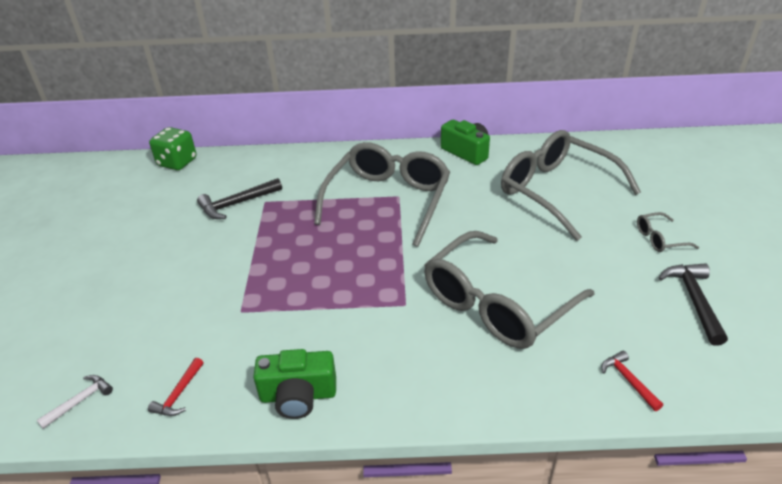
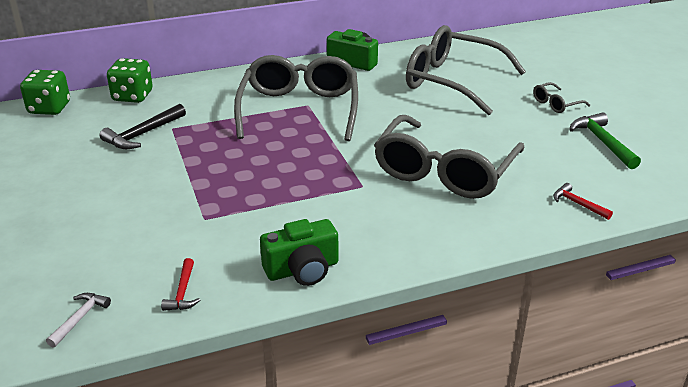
camera: 20 degrees left, 5 degrees down
black hammer [659,263,728,346] -> green hammer [569,113,641,169]
none -> green dice [107,58,153,103]

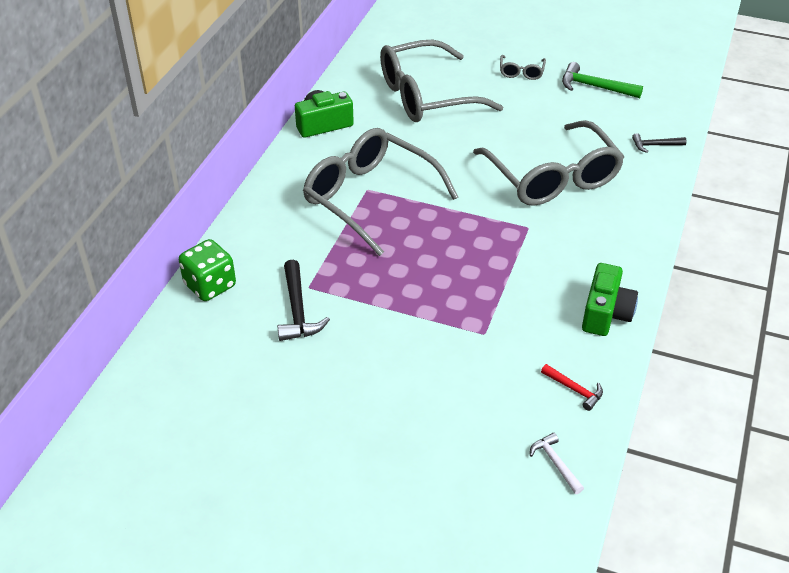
camera: 50 degrees left, 10 degrees up
green dice [20,70,70,115] -> none
red hammer [553,183,613,220] -> black hammer [632,133,687,153]

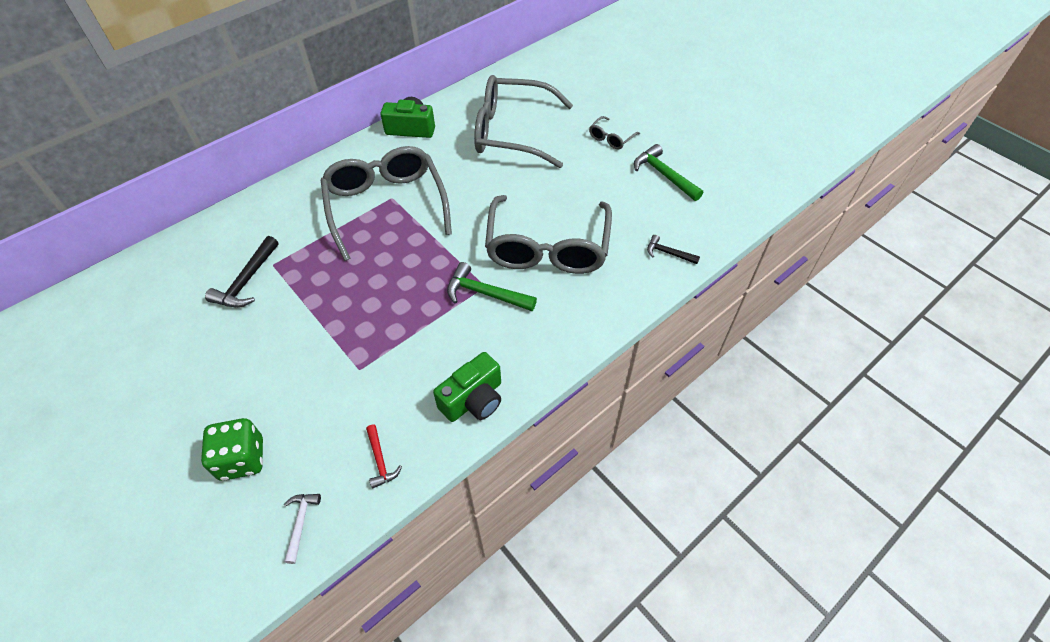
camera: 30 degrees right, 10 degrees up
green dice [179,239,236,301] -> green dice moved to [201,418,263,481]
none -> green hammer [447,262,537,311]

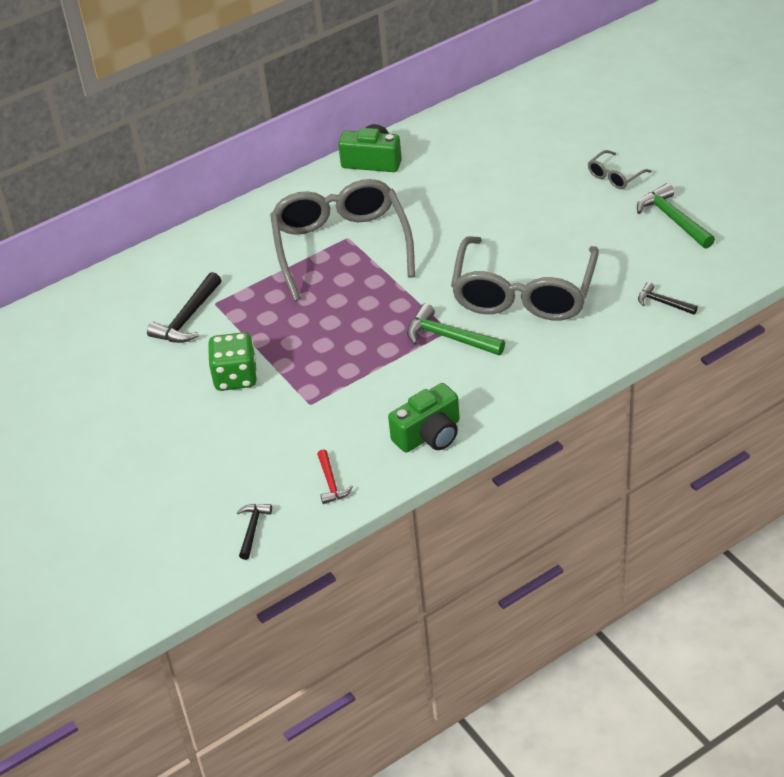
camera: 10 degrees right, 10 degrees down
green dice [201,418,263,481] -> green dice moved to [208,332,257,391]
white hammer [284,494,321,564] -> black hammer [237,504,272,560]
grey glasses [474,75,573,168] -> none

